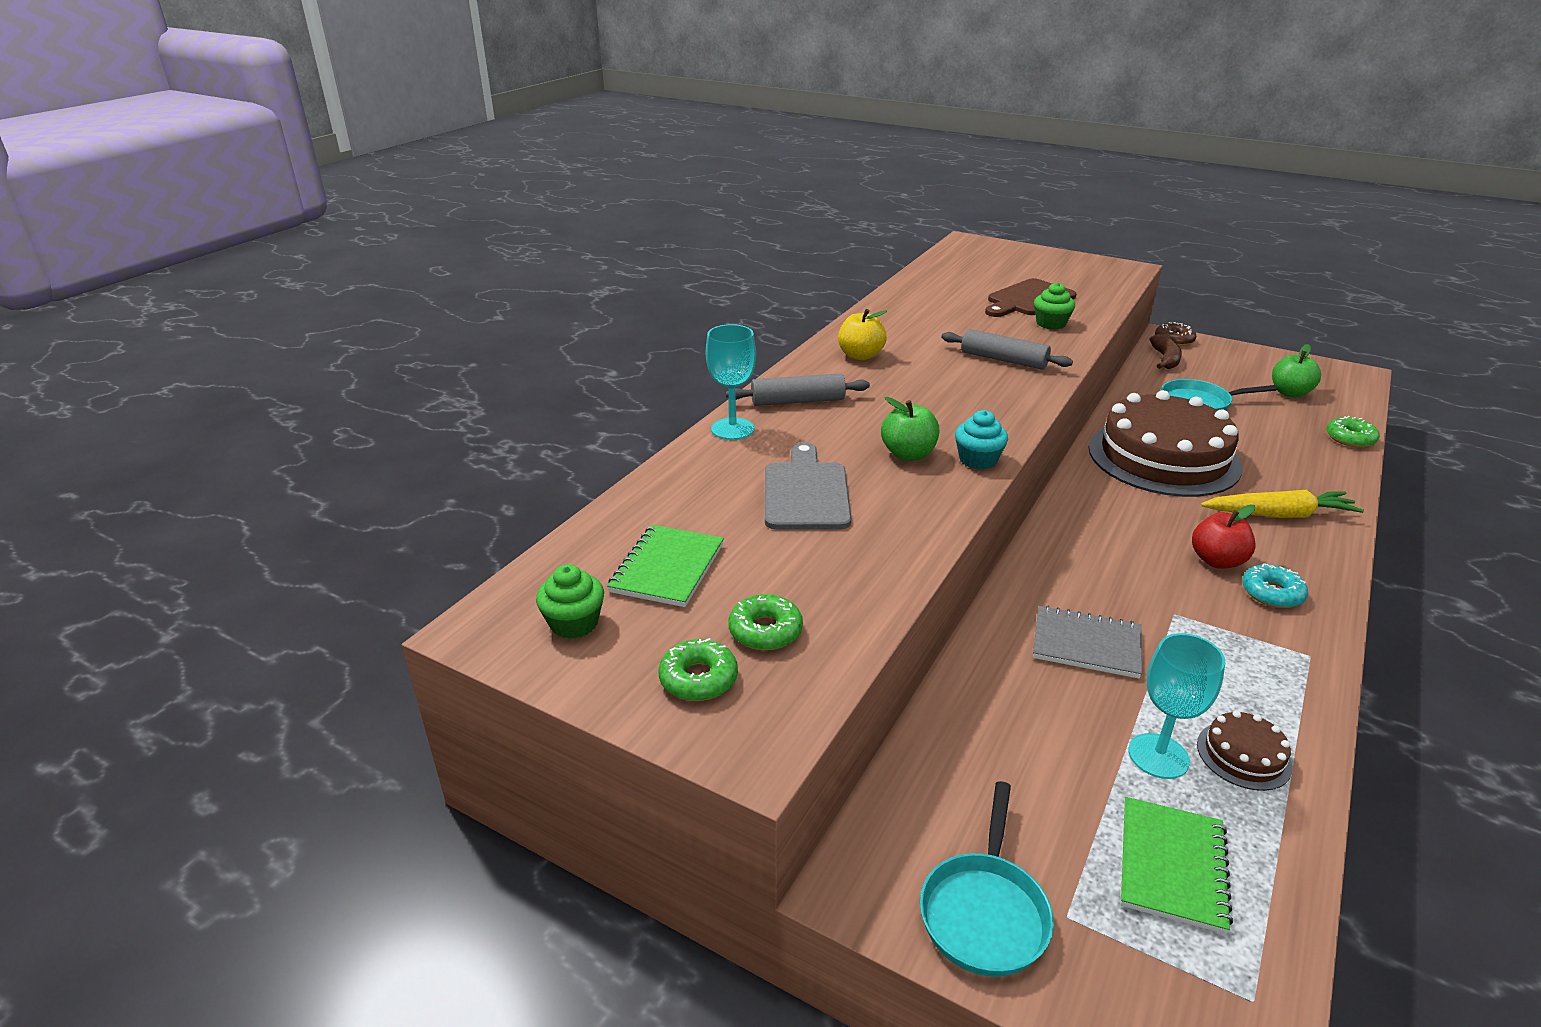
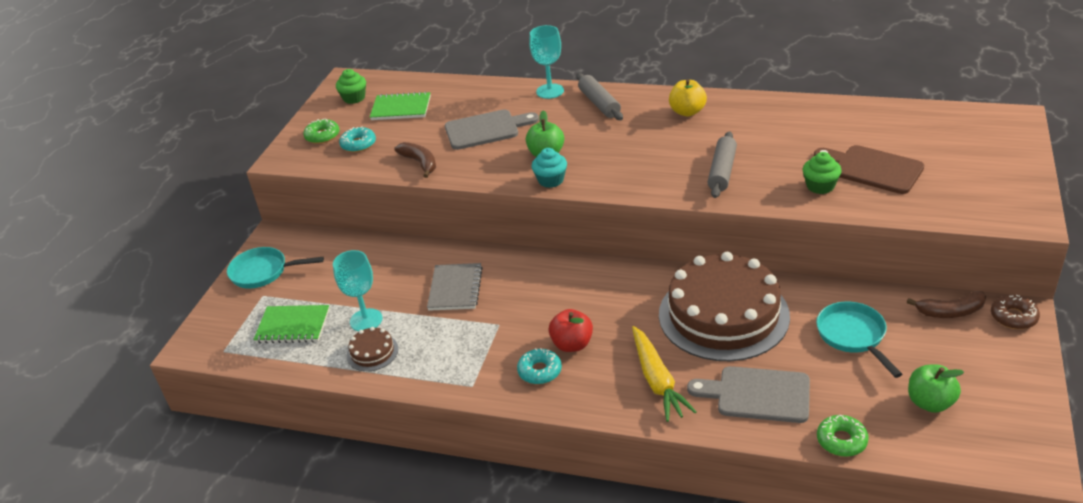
camera: 80 degrees right, 5 degrees up
green donut [728,594,803,651] -> turquoise donut [339,126,376,152]
none -> brown banana [395,142,436,178]
none -> grey cutting board [687,366,810,423]

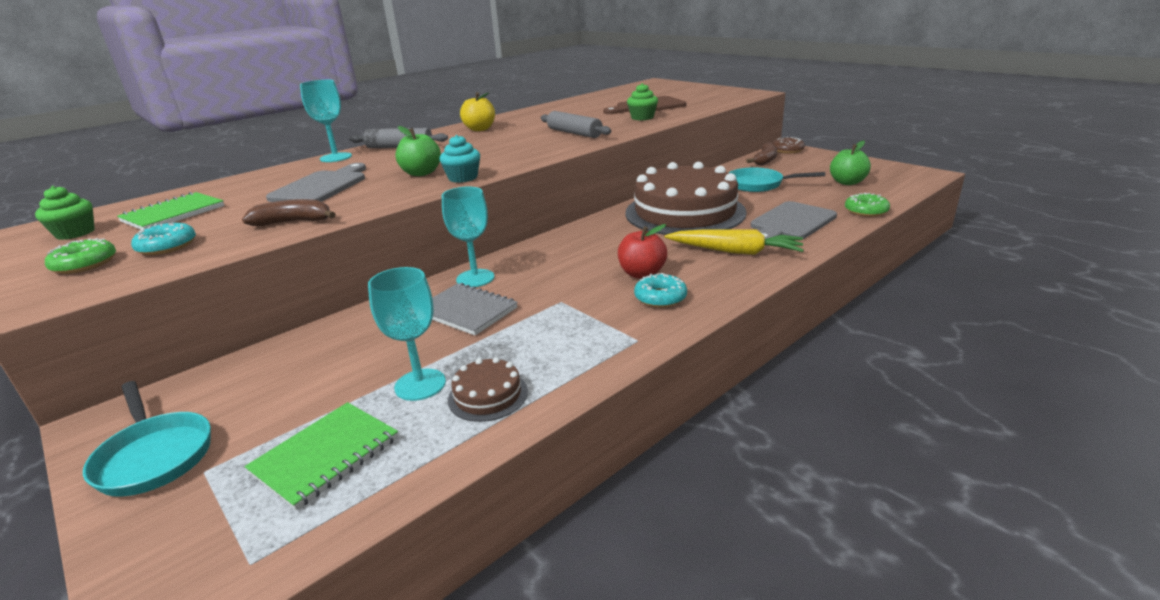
camera: 60 degrees left, 10 degrees down
turquoise pan [227,247,324,289] -> turquoise pan turned 75 degrees counterclockwise [83,381,211,497]
none -> turquoise goblet [442,187,494,287]

